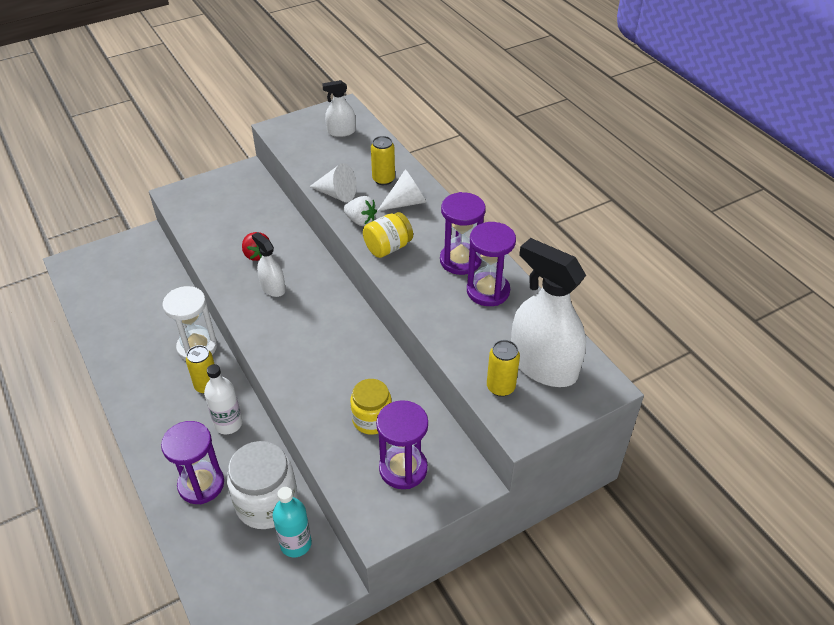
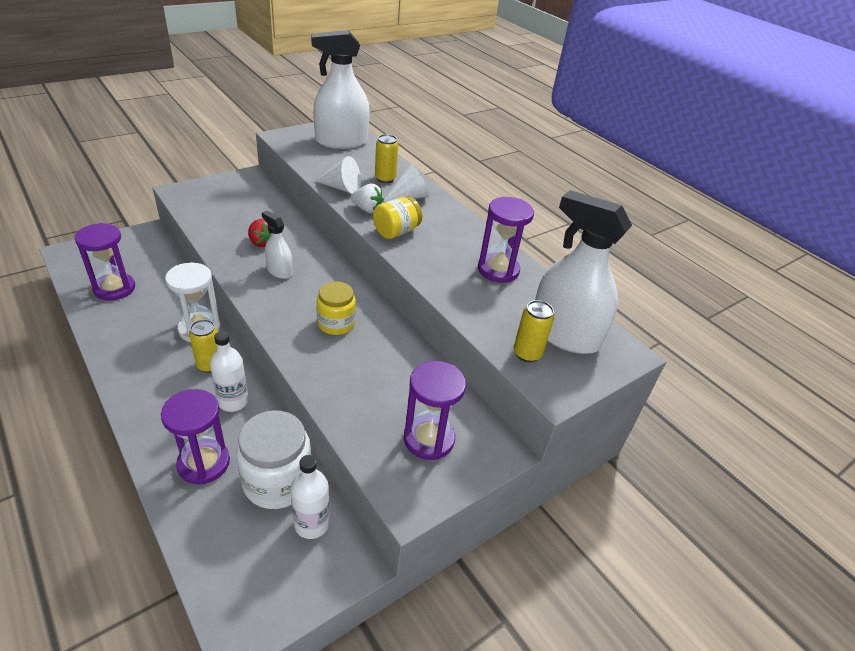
camera: 10 degrees left, 5 degrees down
turquoise bottle [273,487,312,557] -> white bottle [290,455,330,539]
white spray bottle [322,80,356,137] -> white spray bottle [311,30,370,149], size x1.98
yellow jar [350,379,392,435] -> yellow jar moved to [317,281,356,335]
purple hourglass [440,192,486,275] -> purple hourglass moved to [75,223,135,301]

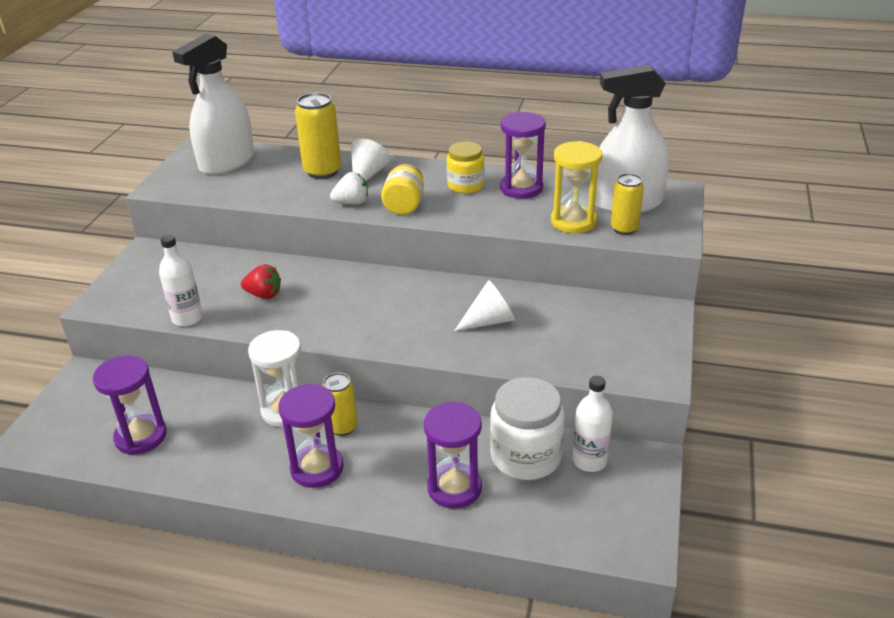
camera: 35 degrees left, 5 degrees down
white bottle [210,331,249,412] -> white bottle moved to [159,235,203,326]
white spray bottle [262,210,293,279] -> none
white cone [315,156,361,194] -> white cone moved to [454,280,515,331]
yellow jar [317,281,356,335] -> yellow jar moved to [447,141,485,194]
yellow can [375,134,398,183] -> yellow can [295,93,341,179], size x1.54
purple hourglass [404,361,466,460] -> purple hourglass moved to [278,384,344,488]
none -> yellow hourglass [551,141,603,233]

